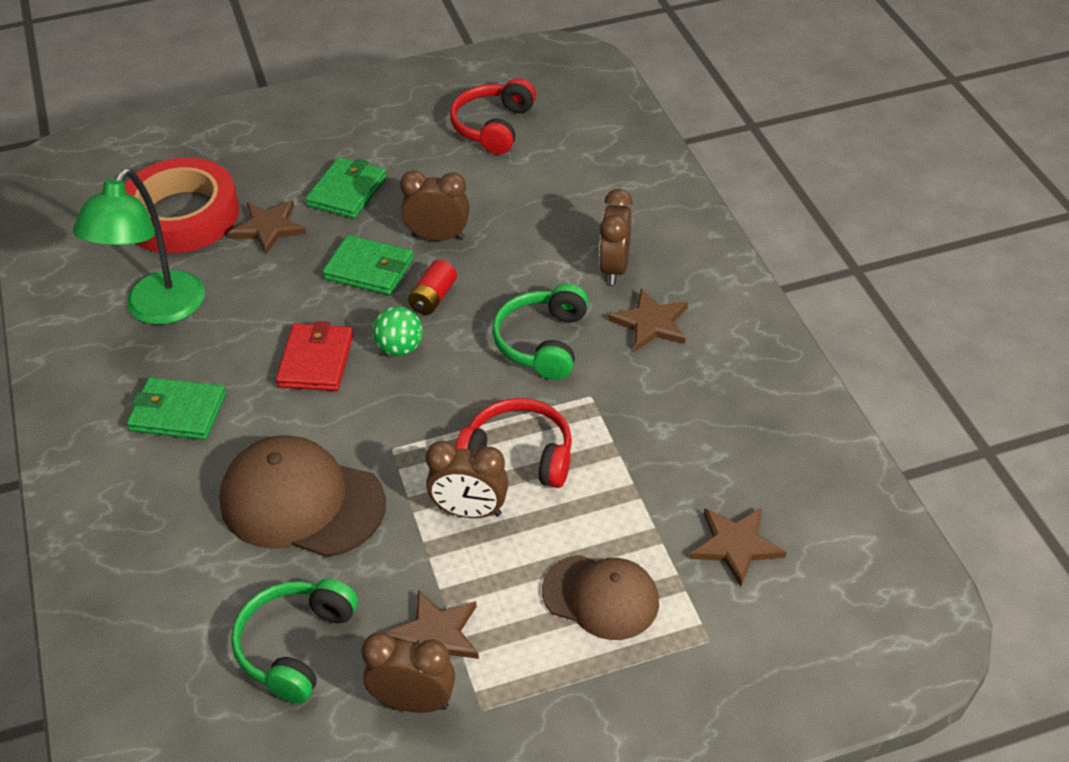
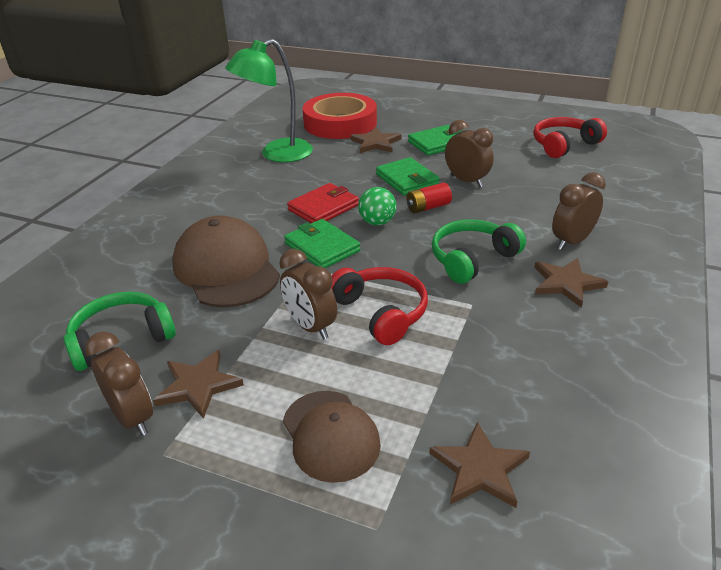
camera: 40 degrees right, 10 degrees down
green wallet [127,377,226,440] -> green wallet moved to [284,219,361,268]

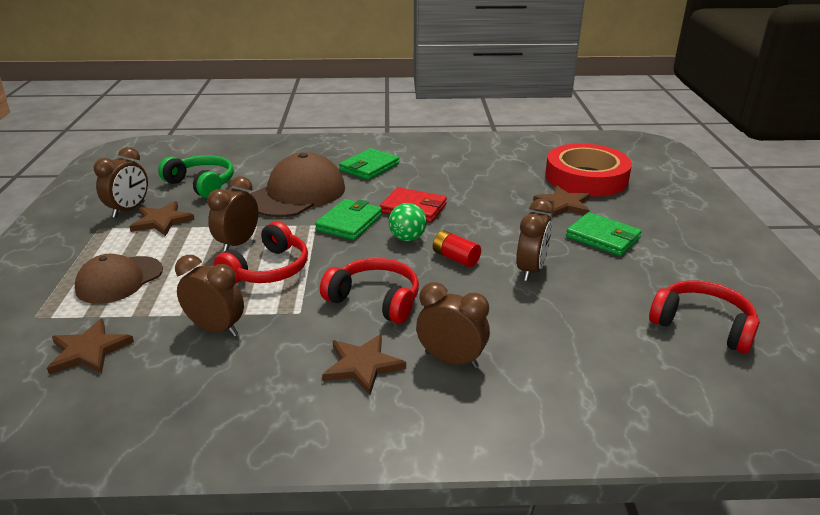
camera: 65 degrees right, 5 degrees down
green lamp [225,39,313,162] -> none
green wallet [376,157,440,196] -> green wallet moved to [339,148,399,180]
green headphones [432,219,526,284] -> red headphones [320,258,419,324]
none -> brown clock [175,255,244,337]

